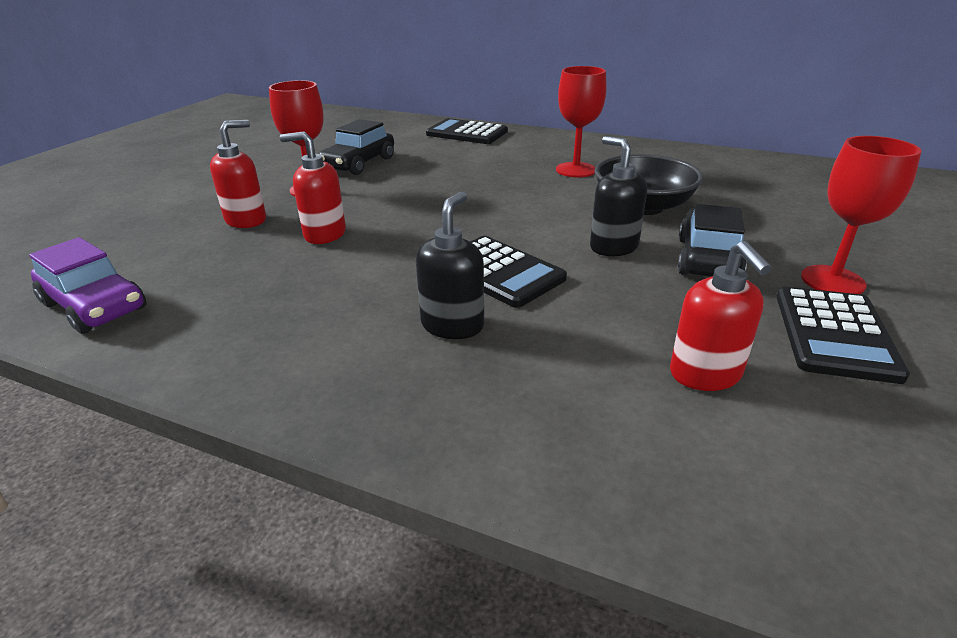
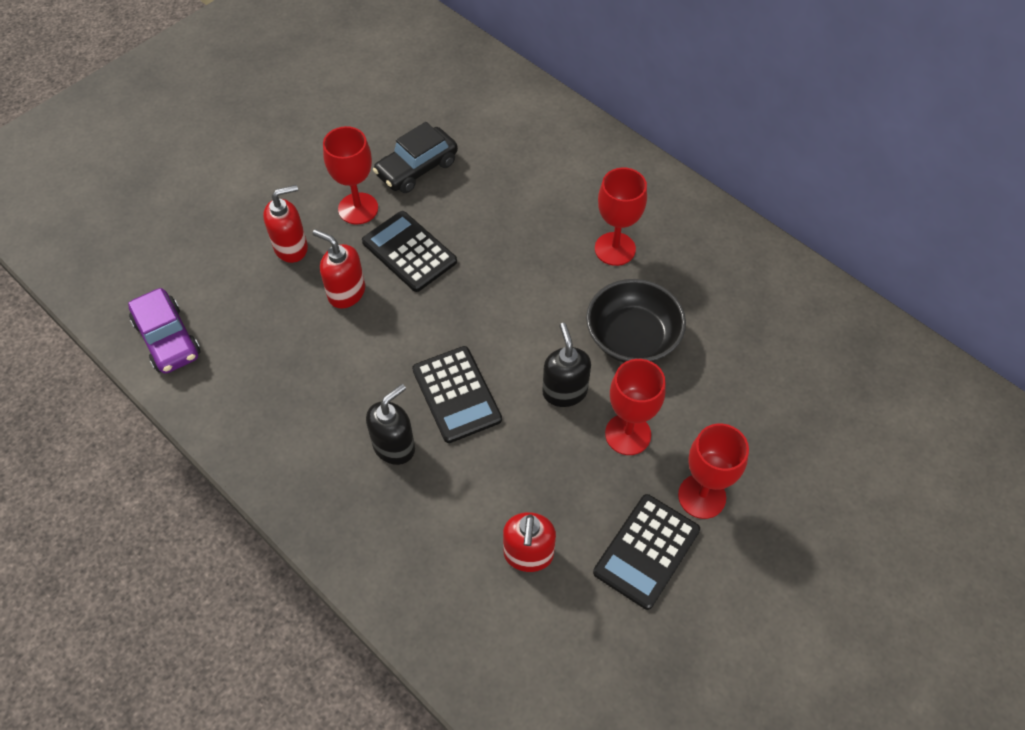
camera: 20 degrees right, 25 degrees up
black calculator [426,118,508,144] -> black calculator moved to [362,211,457,292]
black car [678,204,747,277] -> red goblet [605,359,666,455]

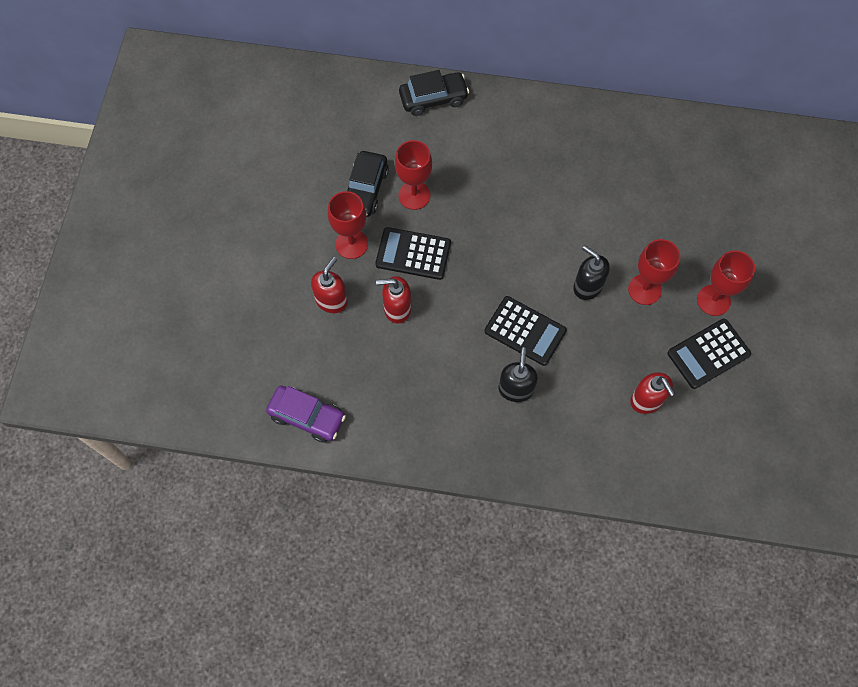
camera: 35 degrees left, 10 degrees up
black bowl [586,279,686,362] -> none
black calculator [593,494,700,610] -> black calculator turned 60 degrees clockwise [667,318,751,389]
red goblet [595,168,647,266] -> red goblet moved to [395,140,432,210]
none -> black car [399,70,469,116]

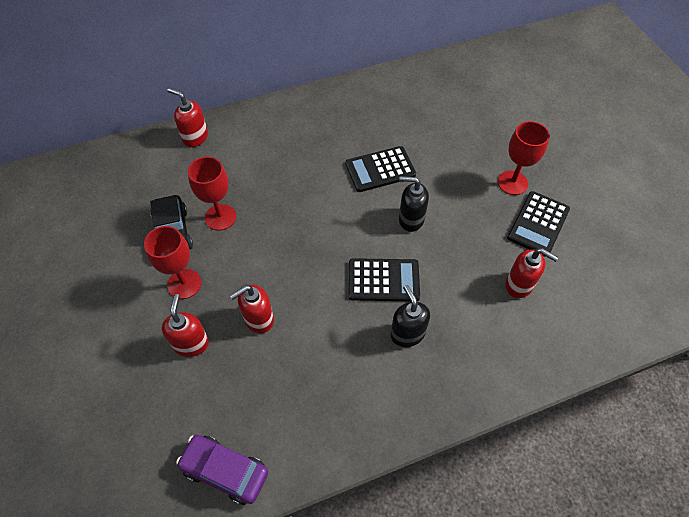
camera: 30 degrees left, 10 degrees down
purple car [266,385,346,443] -> purple car turned 150 degrees counterclockwise [176,435,268,505]
black calculator [375,227,451,280] -> black calculator moved to [345,146,416,192]
black car [399,70,469,116] -> red soap dispenser [168,88,208,147]
red goblet [628,239,680,305] -> none

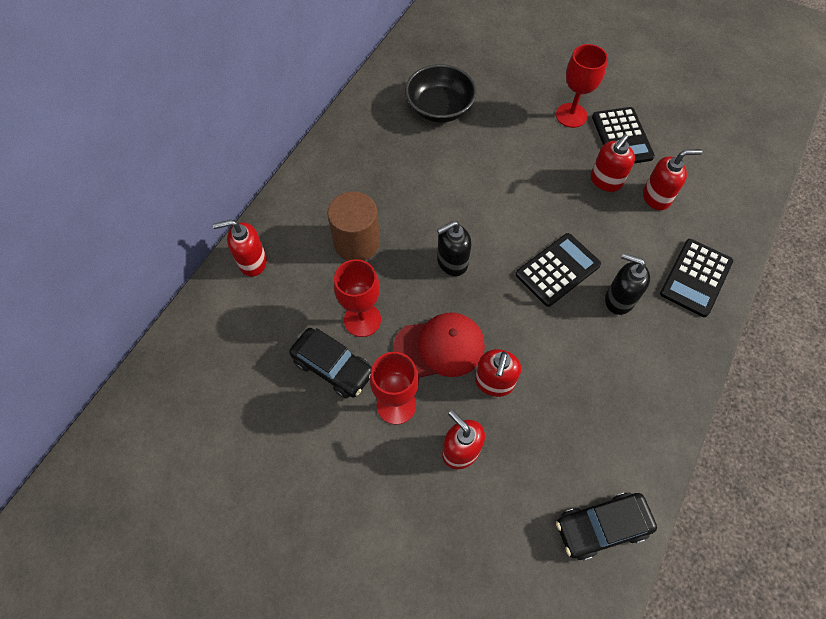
camera: 40 degrees left, 5 degrees up
purple car [176,435,268,505] -> black car [556,492,657,560]
black calculator [345,146,416,192] -> black calculator moved to [660,239,733,317]
black soap dispenser [399,176,429,232] -> black soap dispenser moved to [437,221,471,276]
none -> brown cylinder [327,192,380,261]
none -> red cap [393,312,485,378]
none -> black bowl [405,64,477,122]
none -> red soap dispenser [591,134,635,192]

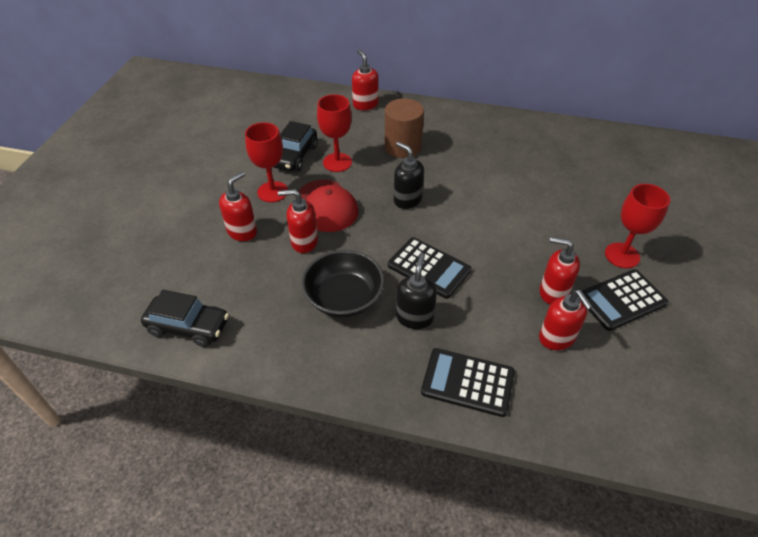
camera: 75 degrees right, 15 degrees down
black bowl [405,64,477,122] -> black bowl moved to [301,250,385,317]
black car [556,492,657,560] -> black car turned 135 degrees clockwise [141,290,229,347]

